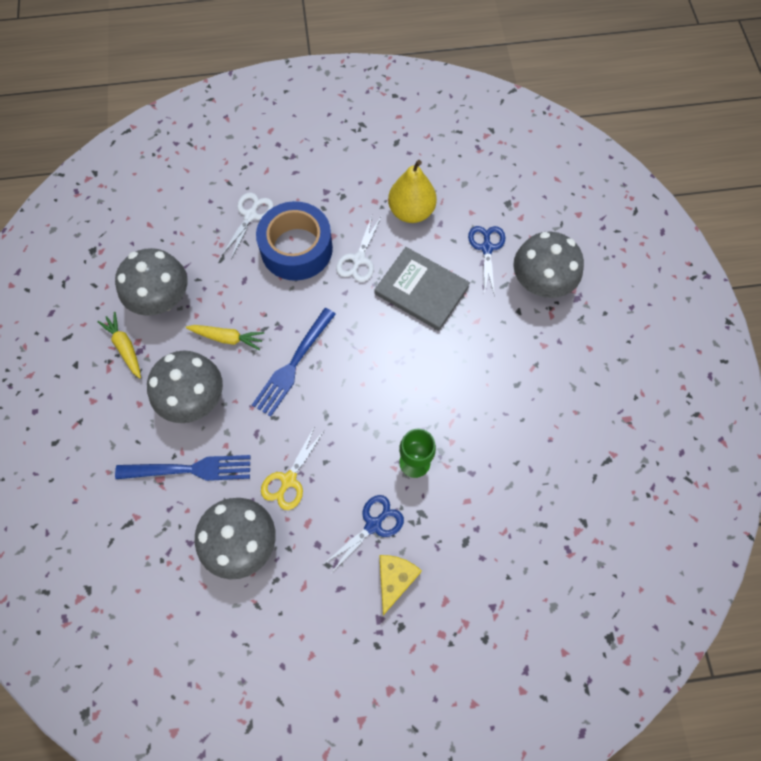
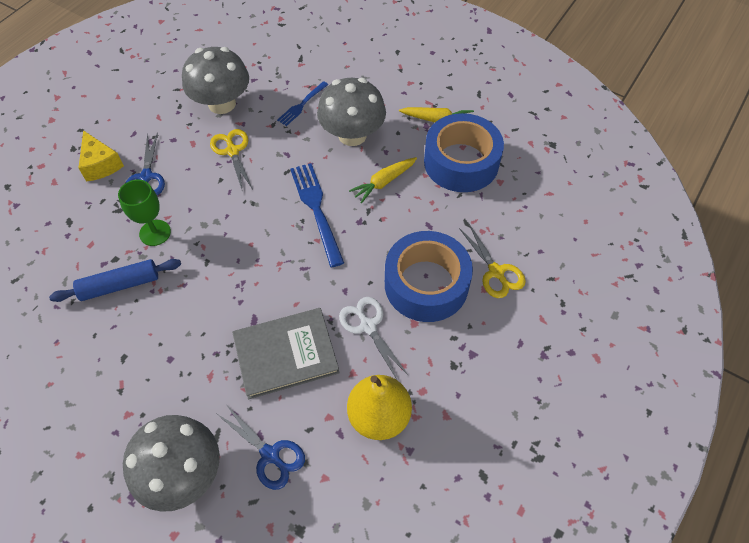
camera: 130 degrees right, 10 degrees down
grey mushroom [115,248,188,316] -> blue tape [424,113,504,192]
blue fork [115,455,250,481] -> blue fork [277,81,328,126], size x0.59
white scissors [222,193,274,259] -> yellow scissors [459,224,526,298]
none -> blue rolling pin [49,259,181,302]

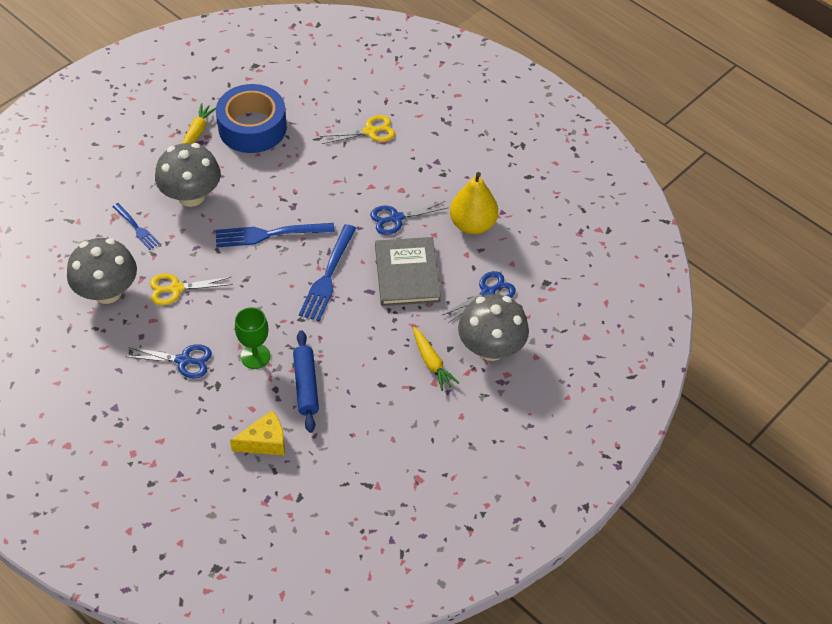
camera: 80 degrees left, 5 degrees down
yellow cheese [79,130,124,182] -> yellow cheese moved to [230,411,285,455]
white scissors [339,297,408,381] -> blue scissors [370,201,447,235]
yellow carrot [349,157,417,204] -> yellow carrot moved to [413,327,459,391]
blue tape [385,231,473,322] -> none
none -> blue fork [299,224,356,321]

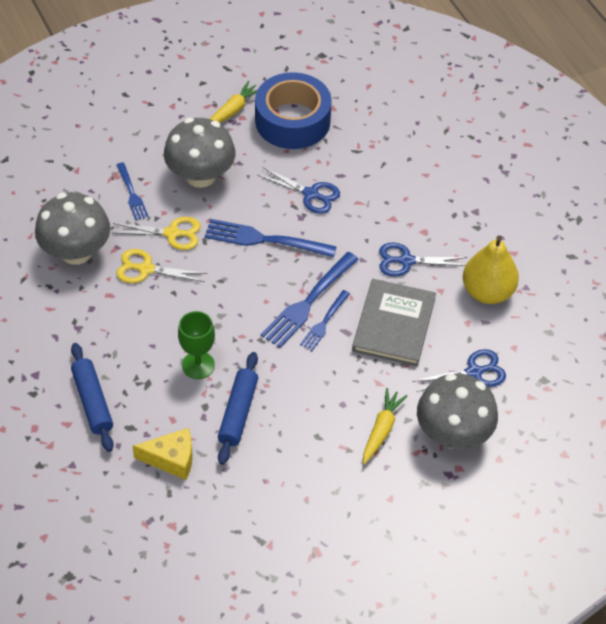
camera: 20 degrees right, 0 degrees up
blue scissors [125,344,212,378] -> blue scissors moved to [257,167,340,214]
yellow scissors [320,115,395,144] -> yellow scissors moved to [112,217,201,250]
yellow carrot [413,327,459,391] -> yellow carrot turned 150 degrees counterclockwise [363,388,407,464]
none -> blue rolling pin [71,343,114,452]
none -> blue fork [300,290,350,351]

